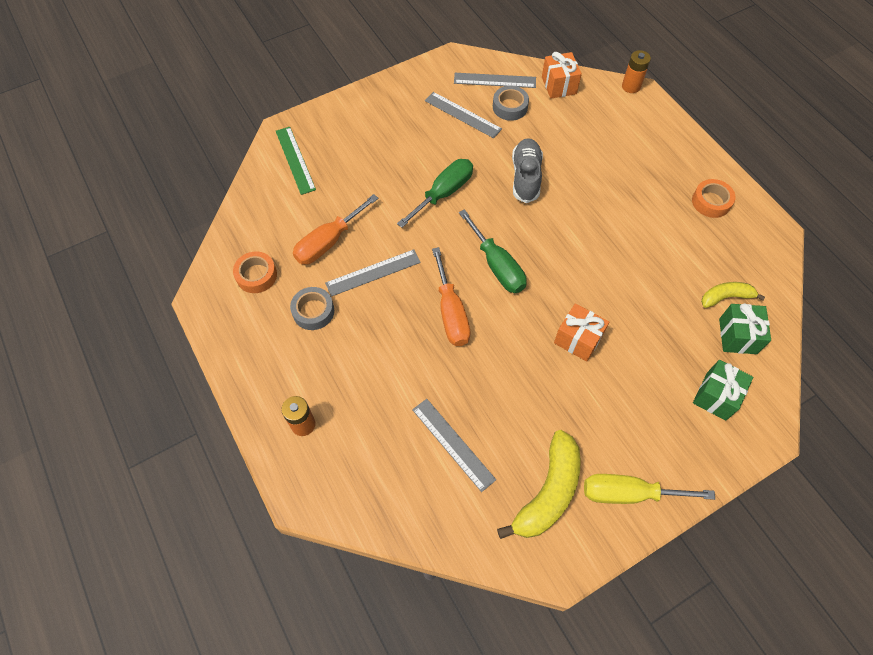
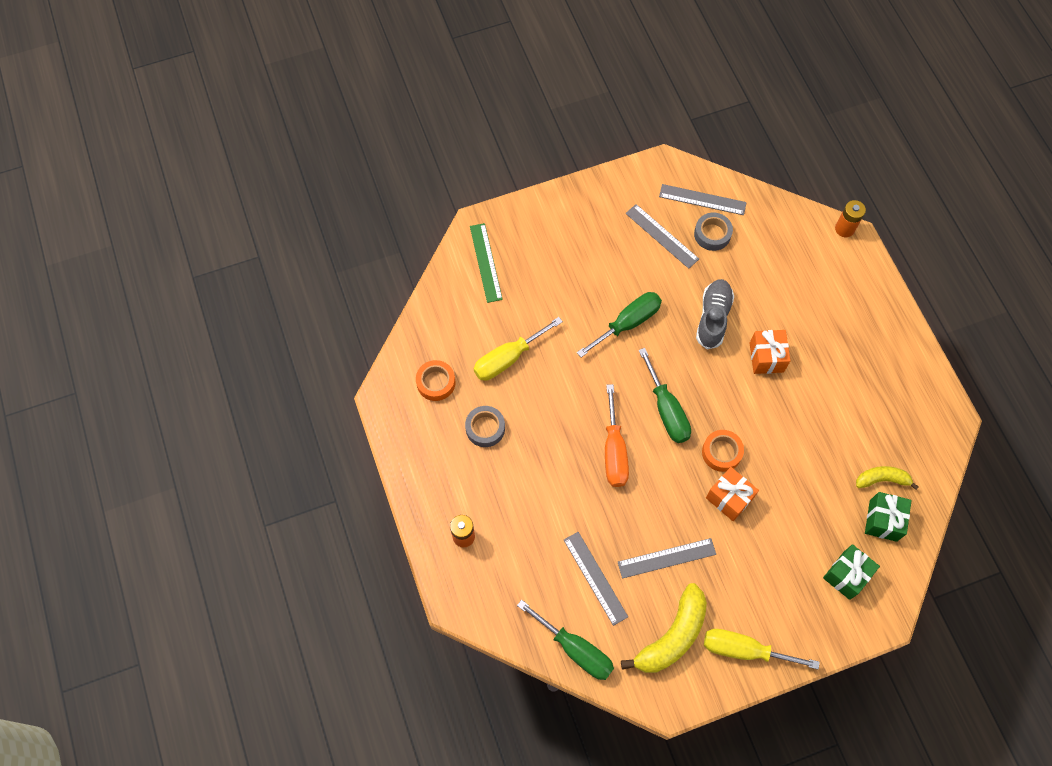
camera: 10 degrees right, 5 degrees up
orange screwdriver [293,194,379,265] -> yellow screwdriver [474,317,563,381]
grey ruler [325,249,421,297] -> grey ruler moved to [618,538,716,579]
orange gift [542,52,582,99] -> orange gift moved to [749,330,790,374]
orange tape [692,179,736,218] -> orange tape moved to [702,430,744,472]
none -> green screwdriver [517,600,614,680]

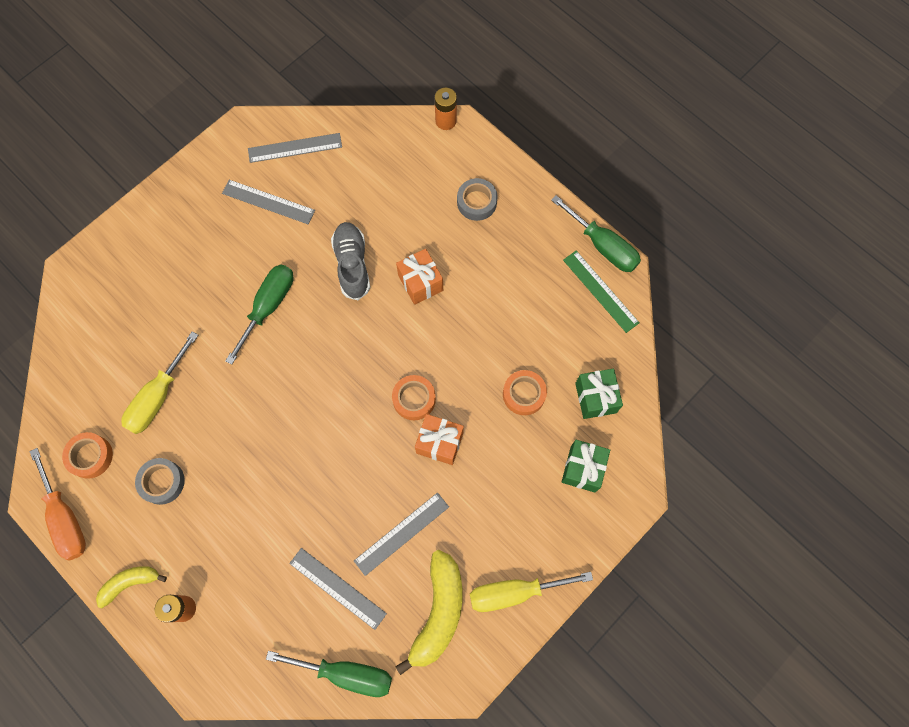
camera: 25 degrees left, 5 degrees up
green ruler [470,223,503,303] -> green ruler moved to [563,251,640,333]
orange screwdriver [605,384,629,487] -> orange screwdriver moved to [29,448,86,560]
green screwdriver [639,348,691,443] -> green screwdriver moved to [551,195,641,272]
grey tape [694,213,733,251] -> grey tape moved to [457,178,498,221]
yellow banana [856,466,919,490] -> yellow banana moved to [96,566,167,608]
none -> orange tape [503,370,547,415]

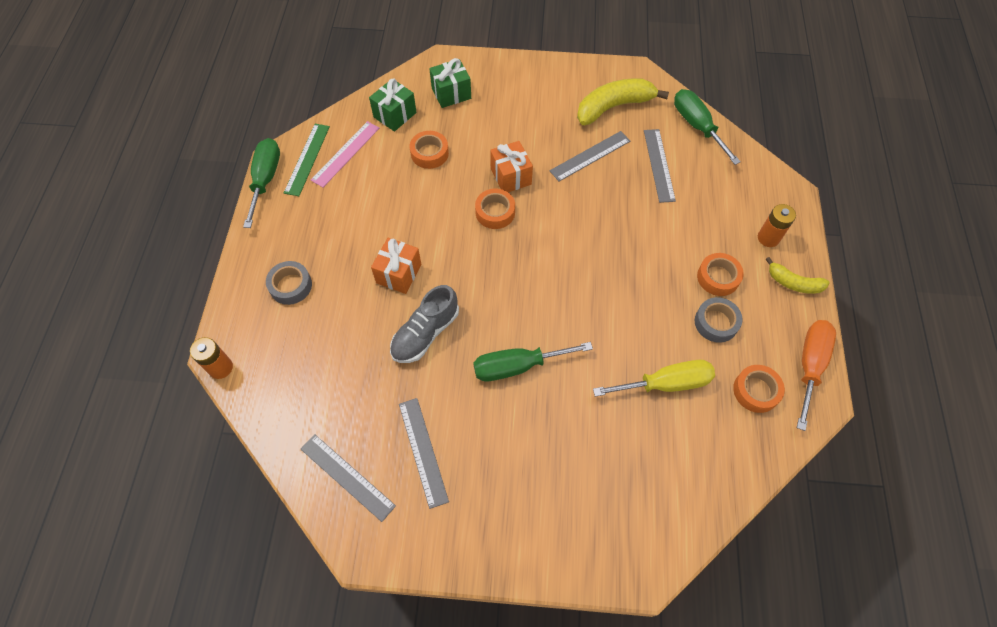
camera: 130 degrees left, 10 degrees down
grey ruler [354,493,449,576] -> grey ruler turned 45 degrees counterclockwise [550,131,630,181]
yellow screwdriver [470,572,593,612] -> none
none -> pink ruler [311,121,380,187]
none -> orange tape [697,253,744,296]

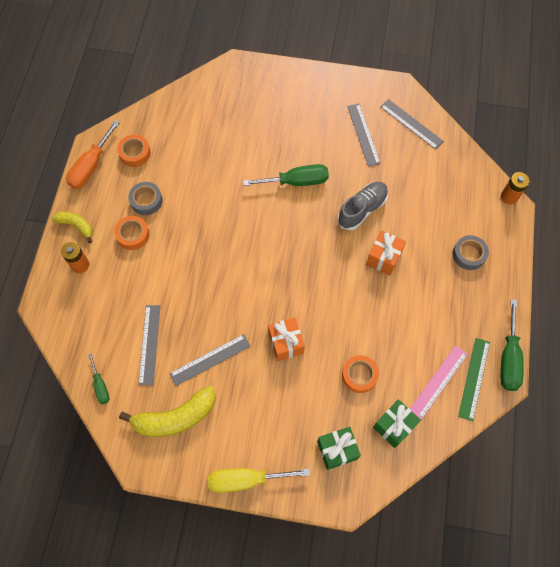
camera: 175 degrees left, 5 degrees up
orange tape [475,189,515,229] -> none
yellow screwdriver [593,360,715,397] -> yellow screwdriver moved to [208,468,310,493]
green screwdriver [674,89,741,165] -> green screwdriver [88,353,109,404], size x0.56

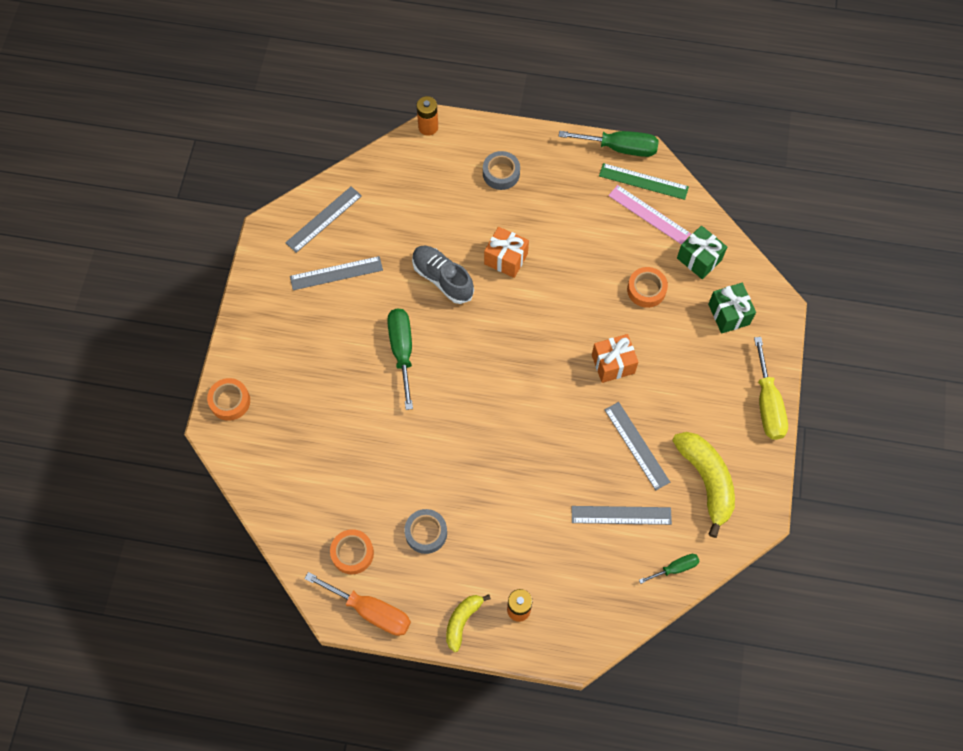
camera: 90 degrees left, 0 degrees up
orange tape [114,216,150,250] -> orange tape moved to [207,378,250,421]

